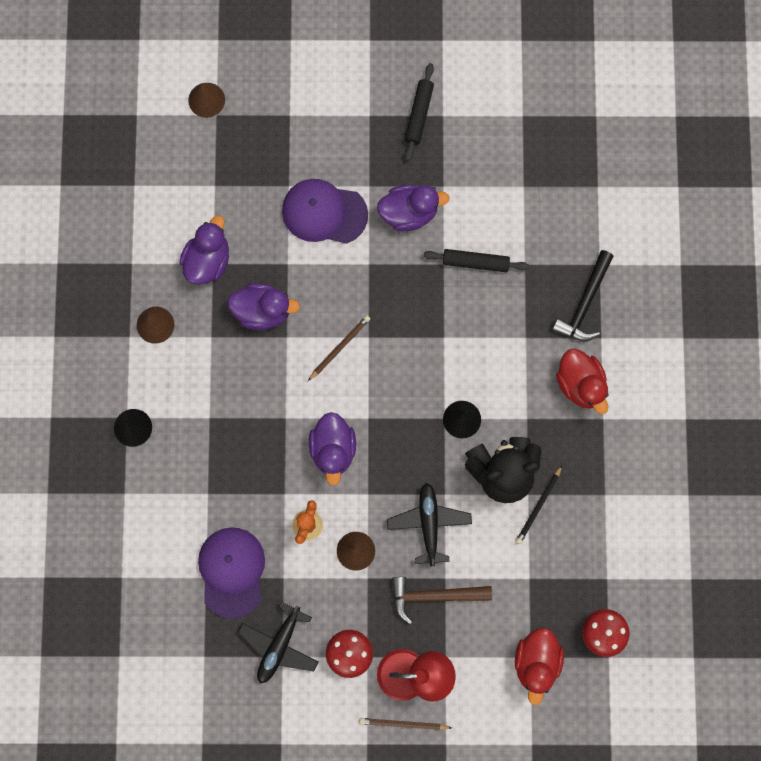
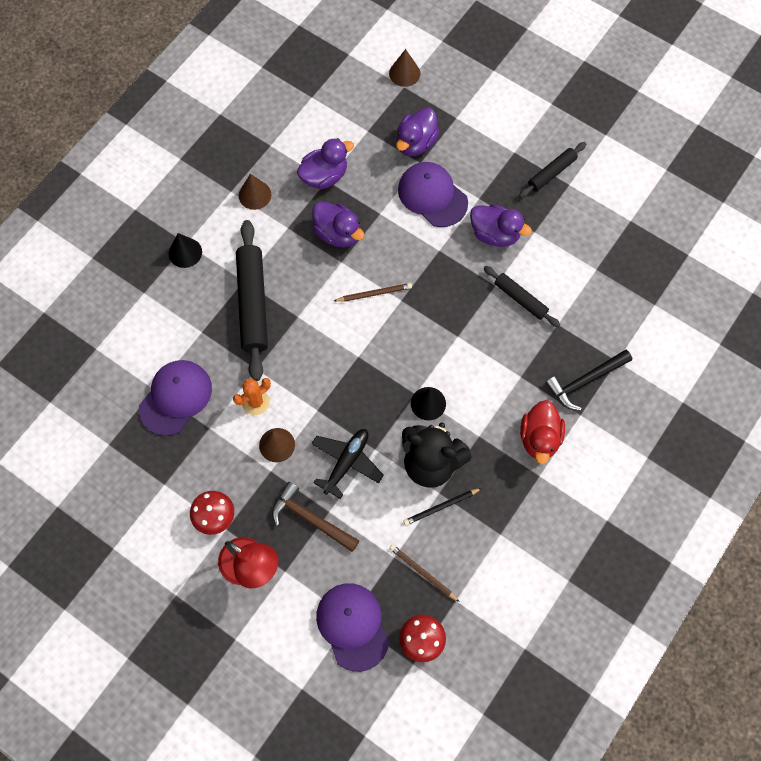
camera: 35 degrees right, 10 degrees down
black plane [238,602,319,683] -> none
purple duck [309,412,356,485] -> purple duck moved to [396,107,440,156]
brown pencil [359,718,452,730] -> brown pencil moved to [389,544,460,602]
red duck [515,628,564,705] -> purple cap [316,583,389,672]
none -> black rolling pin [236,220,268,381]

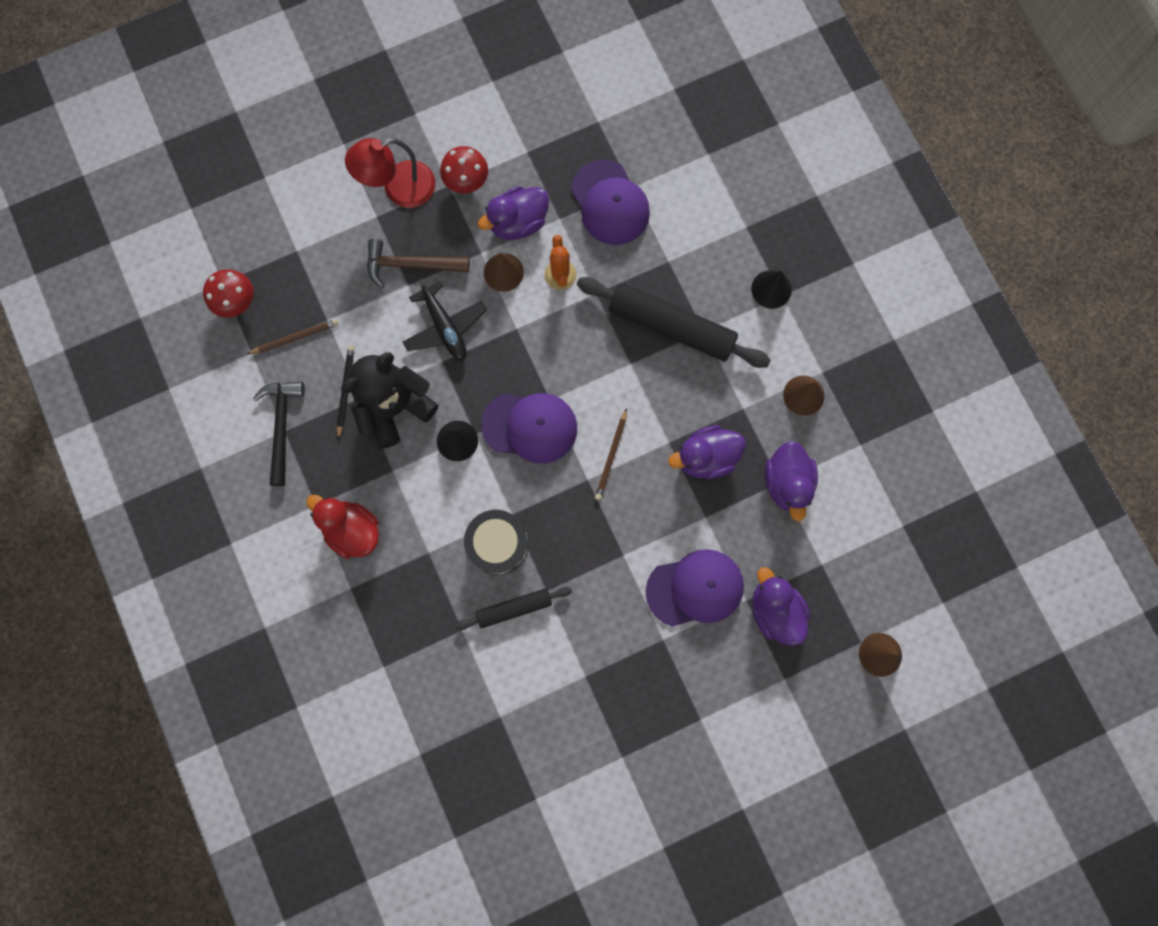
camera: 120 degrees right, 10 degrees up
brown hammer [272,481,360,552] -> brown hammer turned 150 degrees counterclockwise [367,239,470,288]
purple cap [316,583,389,672] -> purple cap moved to [481,393,577,463]
purple duck [470,204,532,247] -> purple duck moved to [478,186,549,240]
black rolling pin [519,142,586,198] -> none
black hammer [545,350,632,411] -> black hammer moved to [253,381,305,486]
none -> black drum [464,510,529,575]

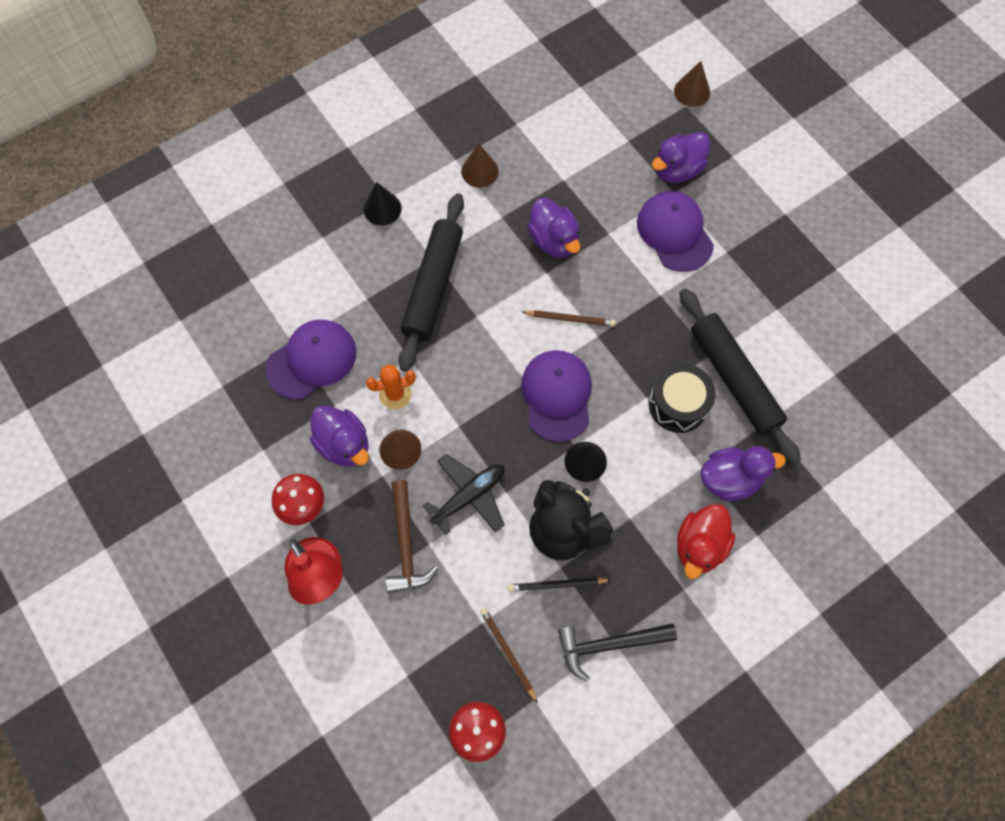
camera: 100 degrees left, 10 degrees down
black rolling pin [455,587,572,630] -> black rolling pin [680,288,801,464], size x1.80
purple duck [765,441,818,522] -> purple duck moved to [701,446,786,501]

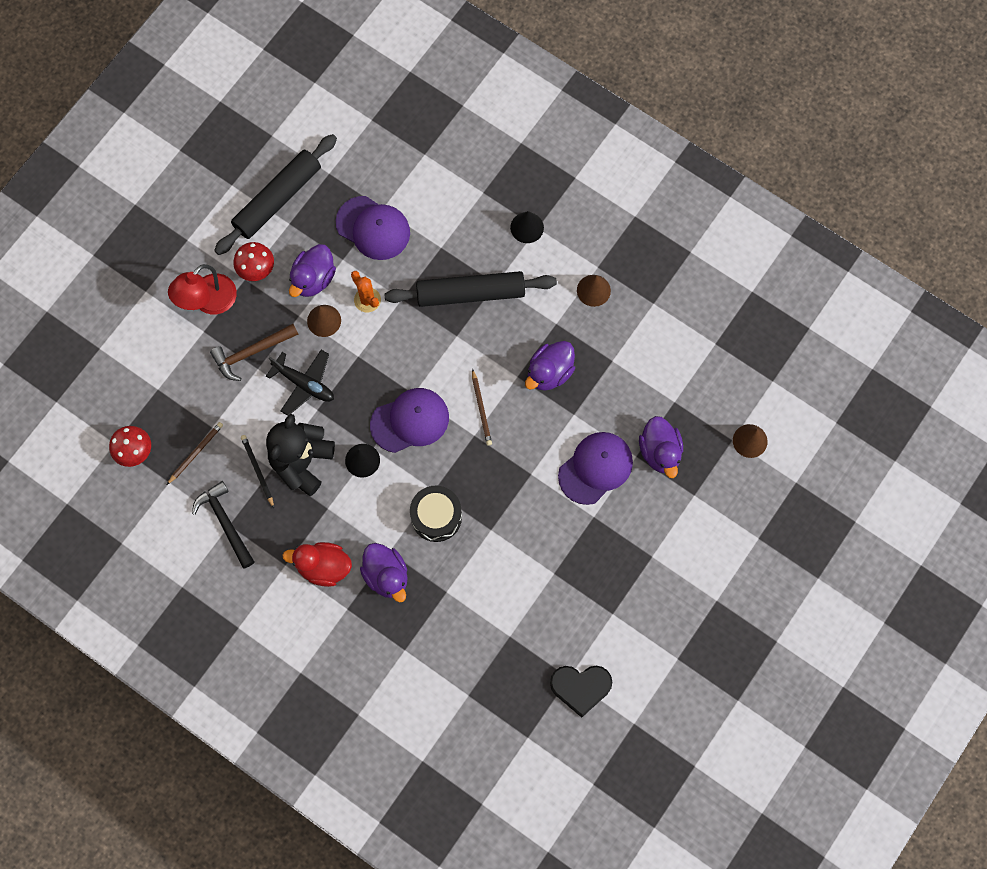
camera: 70 degrees right, 5 degrees up
purple duck [652,132,710,183] -> purple duck turned 135 degrees counterclockwise [639,416,683,478]
black rolling pin [680,288,801,464] -> black rolling pin moved to [214,134,337,255]
none -> black heart [550,666,612,718]

